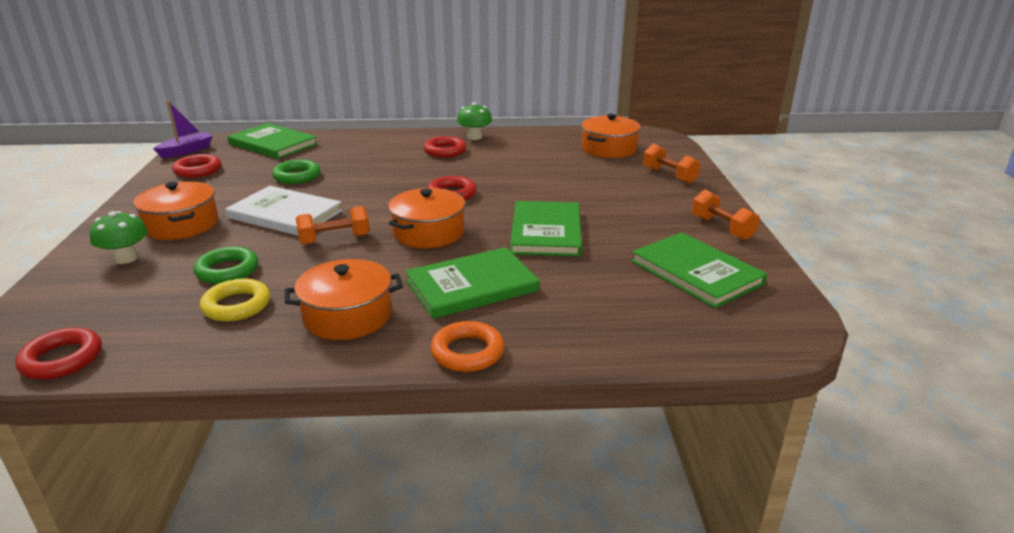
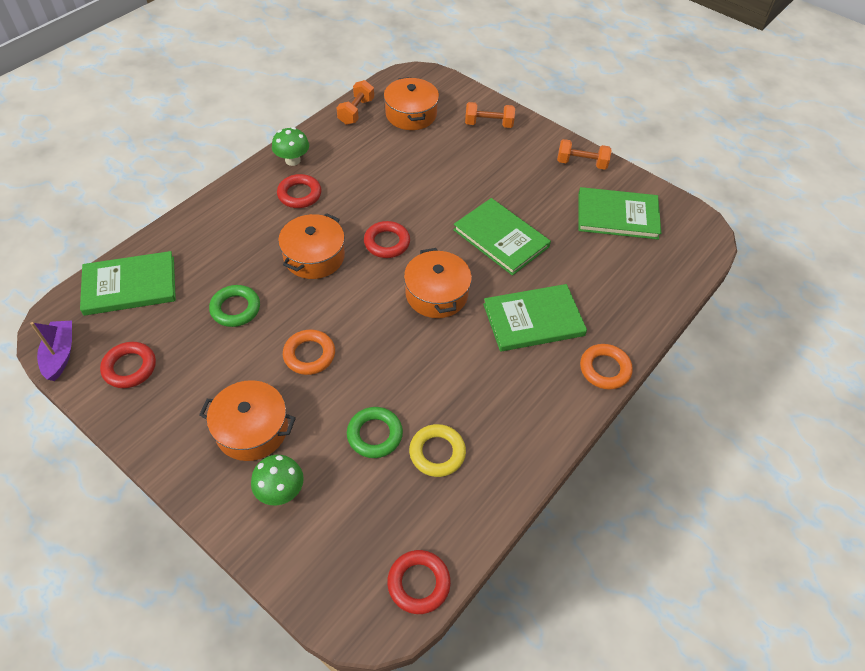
camera: 50 degrees left, 25 degrees up
white book [225,186,343,236] -> orange ring [283,329,335,375]
orange pot [285,259,403,340] -> orange pot moved to [278,213,345,279]
orange dumbbell [296,206,369,245] -> orange dumbbell moved to [337,80,374,125]
green book [405,247,540,319] -> green book turned 60 degrees clockwise [483,284,587,352]

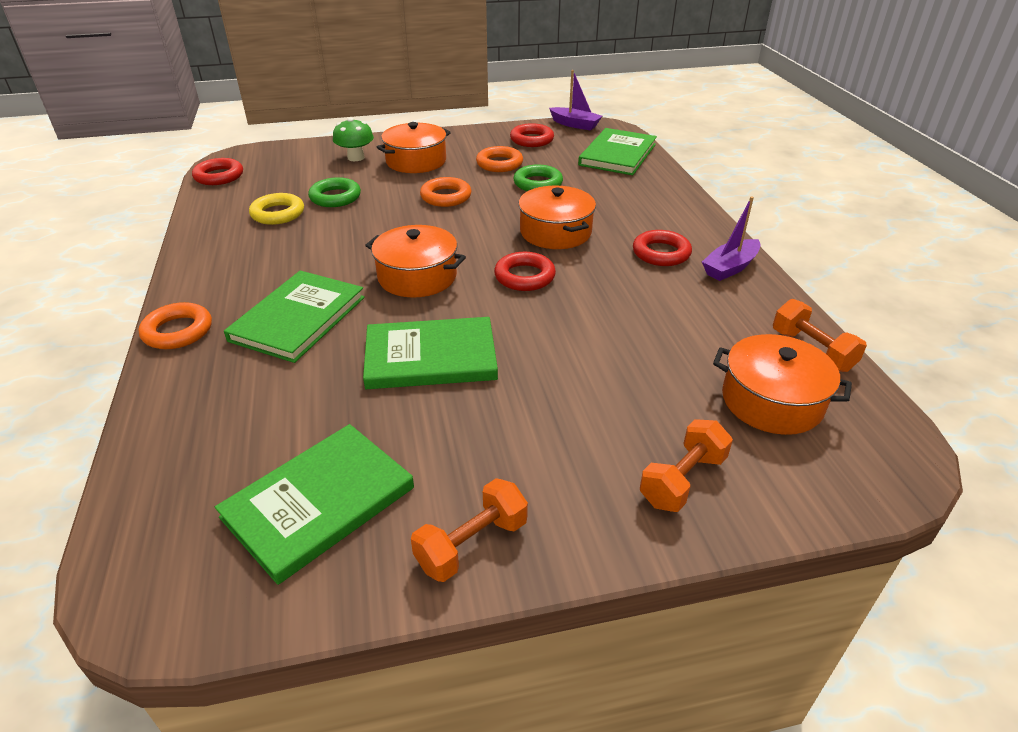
camera: 130 degrees right, 15 degrees down
green mushroom [272,127,309,166] -> purple boat [702,197,761,281]
none -> orange ring [476,146,523,172]

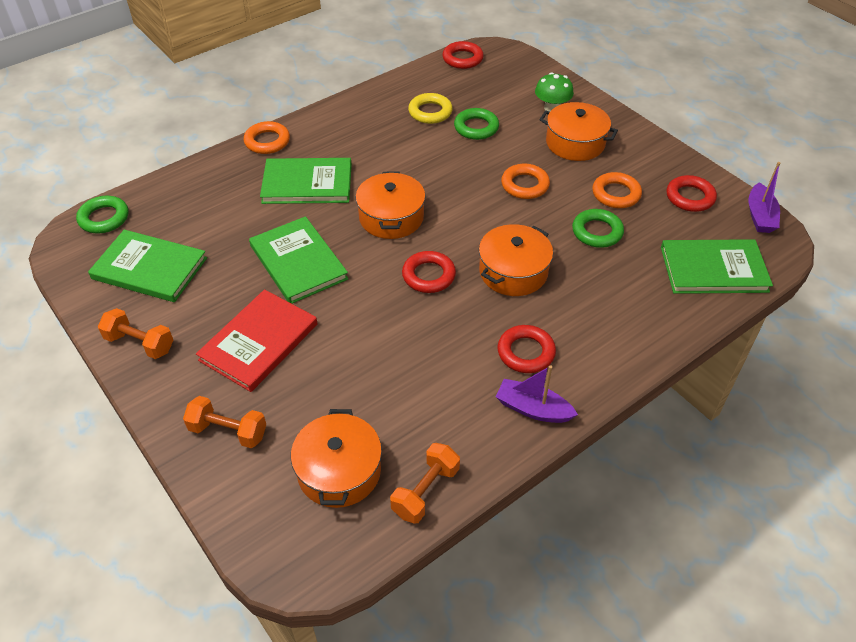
camera: 65 degrees right, 10 degrees up
none -> green ring [76,196,129,233]
none -> red book [196,289,317,392]

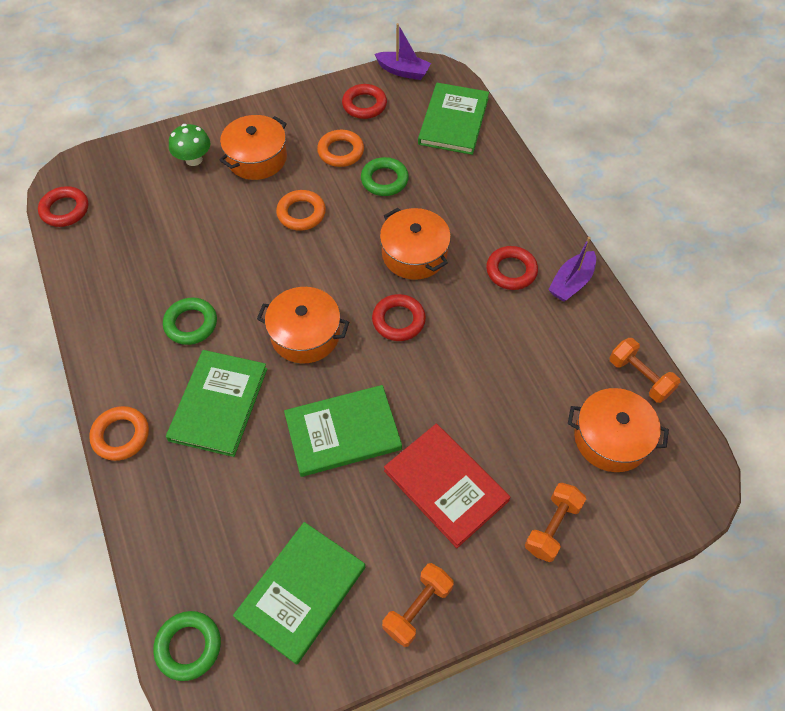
camera: 75 degrees left, 10 degrees up
yellow ring [408,93,453,124] -> none
green ring [454,108,499,140] -> green ring moved to [163,297,217,345]

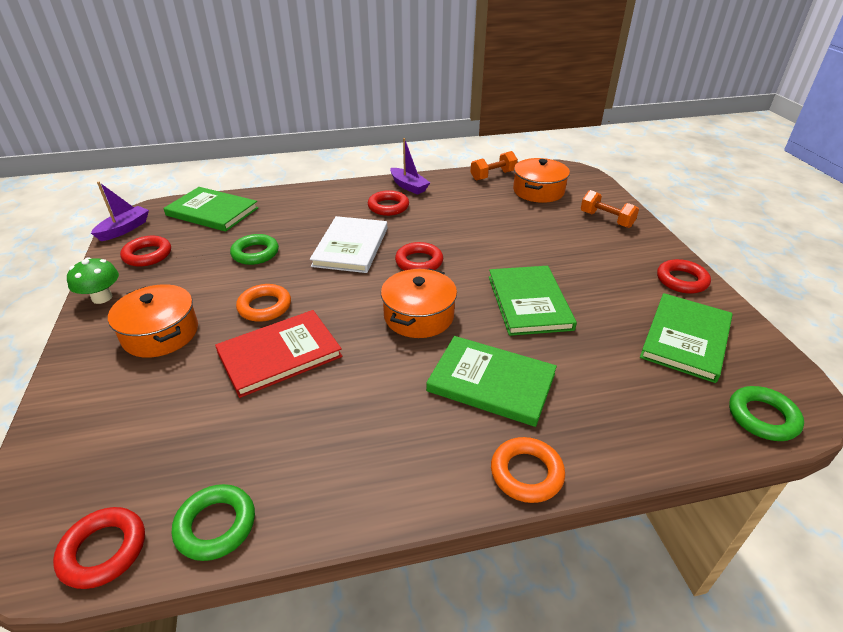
camera: 80 degrees left, 20 degrees down
green ring [163,297,217,345] -> green ring moved to [172,484,255,561]
green mushroom [169,124,210,166] -> green mushroom moved to [67,257,119,304]
green book [233,522,365,665] -> green book turned 75 degrees clockwise [640,293,733,383]
orange ring [317,130,364,167] -> none
orange pot [380,208,451,280] -> white book [310,216,387,273]
orange dumbbell [382,563,454,647] -> red ring [657,259,711,294]
red book [384,424,510,548] -> red book moved to [215,310,342,398]

